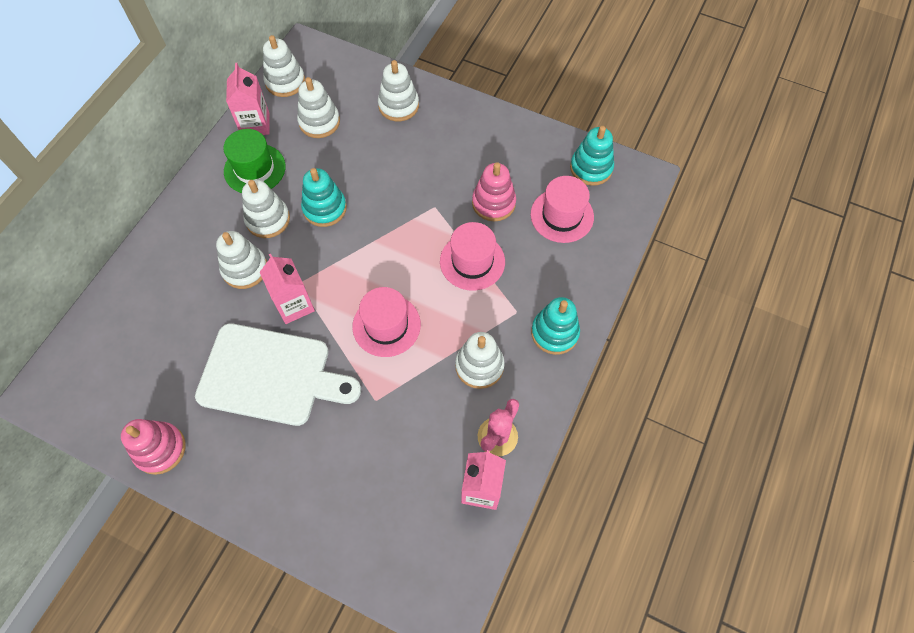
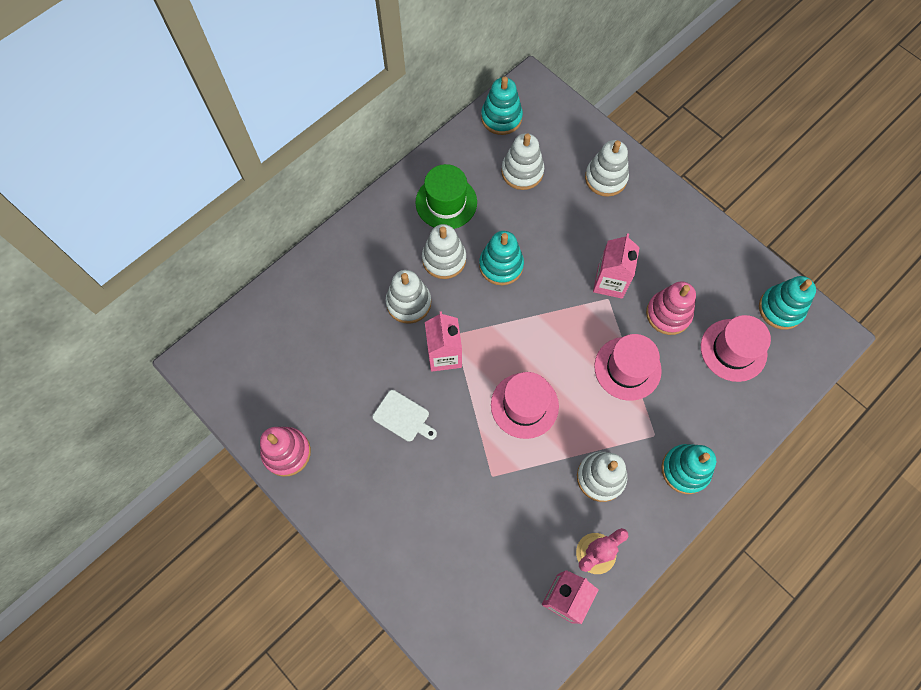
camera: 20 degrees right, 5 degrees up
white cutting board [195,323,361,426] -> white cutting board [372,390,437,442], size x0.43
pink carton [226,63,270,135] -> pink carton moved to [593,233,640,299]
white stacking toy [263,35,305,97] -> turquoise stacking toy [481,76,523,135]

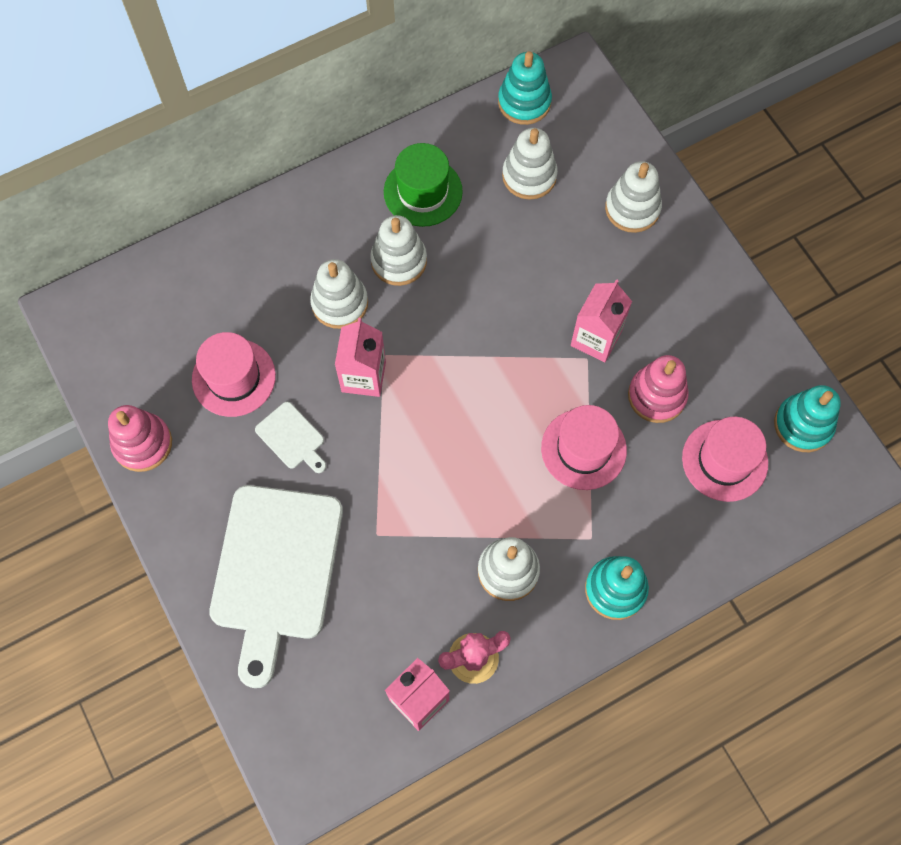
camera: 15 degrees right, 0 degrees up
turquoise stacking toy [479,231,524,285] -> none
pink hat [491,372,559,439] -> pink hat moved to [192,332,276,417]
none -> white cutting board [210,485,343,688]

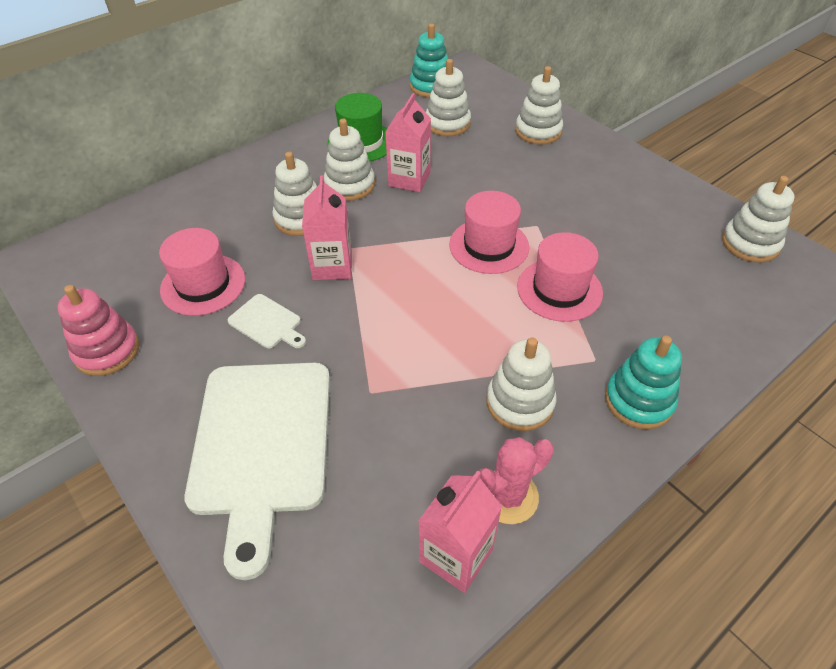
camera: 10 degrees left, 20 degrees down
pink carton [571,279,632,362] -> pink carton moved to [385,93,431,192]
pink stacking toy [628,355,689,423] -> none
pink hat [682,417,768,502] -> pink hat moved to [449,191,529,274]
turquoise stacking toy [774,385,841,452] -> white stacking toy [722,176,794,263]

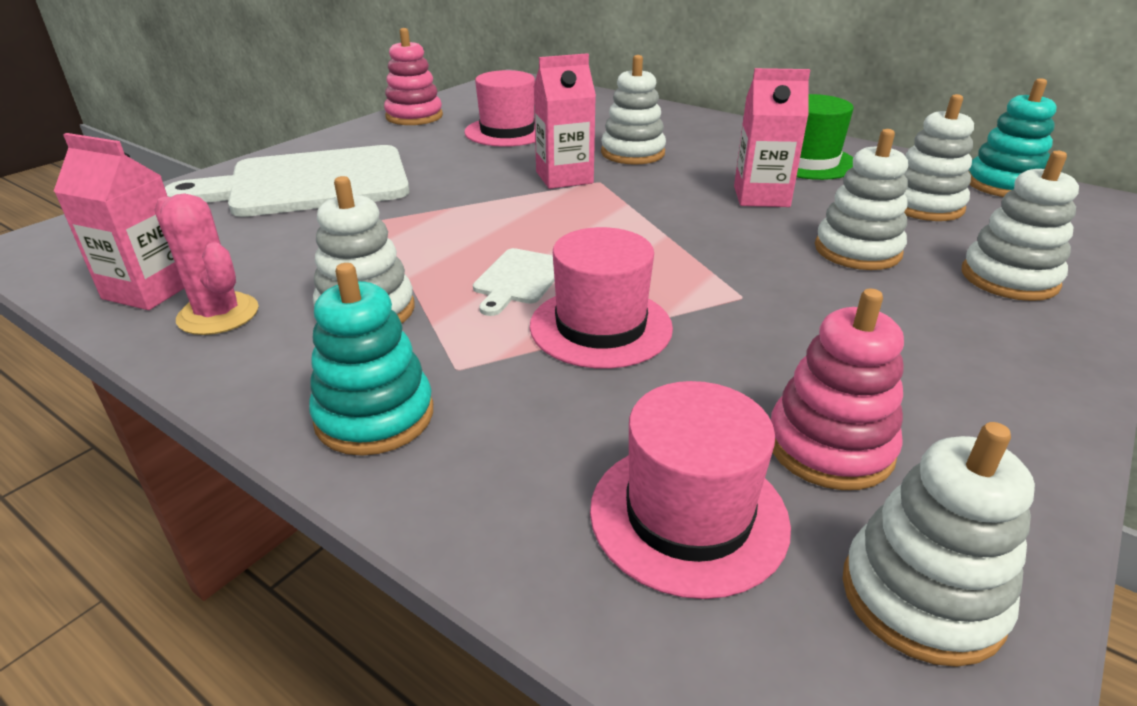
camera: 75 degrees right, 15 degrees down
white cutting board [228,294,306,349] -> white cutting board moved to [473,248,555,316]
white stacking toy [324,119,375,201] -> white stacking toy moved to [815,129,908,270]
pink hat [449,191,529,274] -> pink hat moved to [590,381,791,599]
none -> pink stacking toy [771,289,904,490]

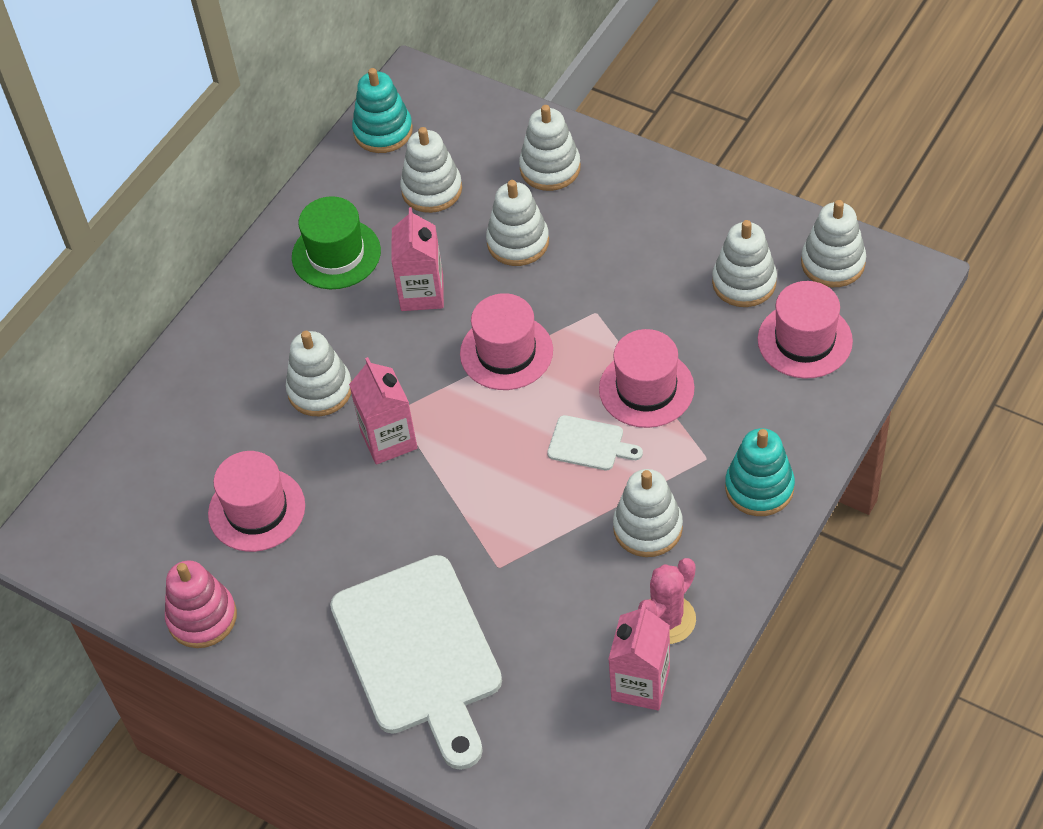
camera: 90 degrees left, 20 degrees up
pink stacking toy [771,289,904,490] -> white stacking toy [712,220,777,307]
none -> pink hat [460,293,553,390]

